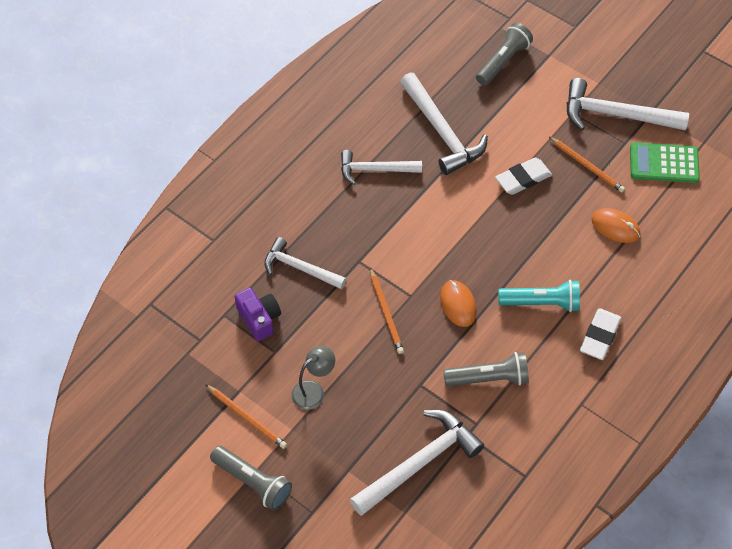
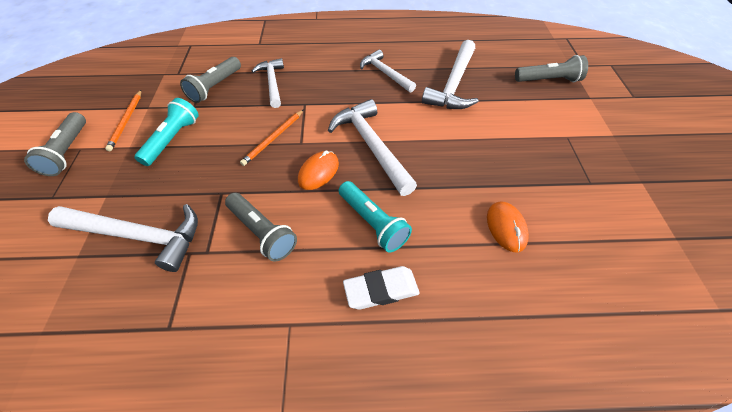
camera: 50 degrees right, 5 degrees down
purple camera [235,288,281,341] -> grey flashlight [180,57,241,103]
grey lamp [291,346,335,410] -> turquoise flashlight [135,98,199,166]
white eraser [495,158,552,195] -> none
orange pencil [549,137,625,192] -> none
white hammer [567,78,689,131] -> white hammer moved to [328,99,417,196]
green calculator [630,142,700,183] -> none

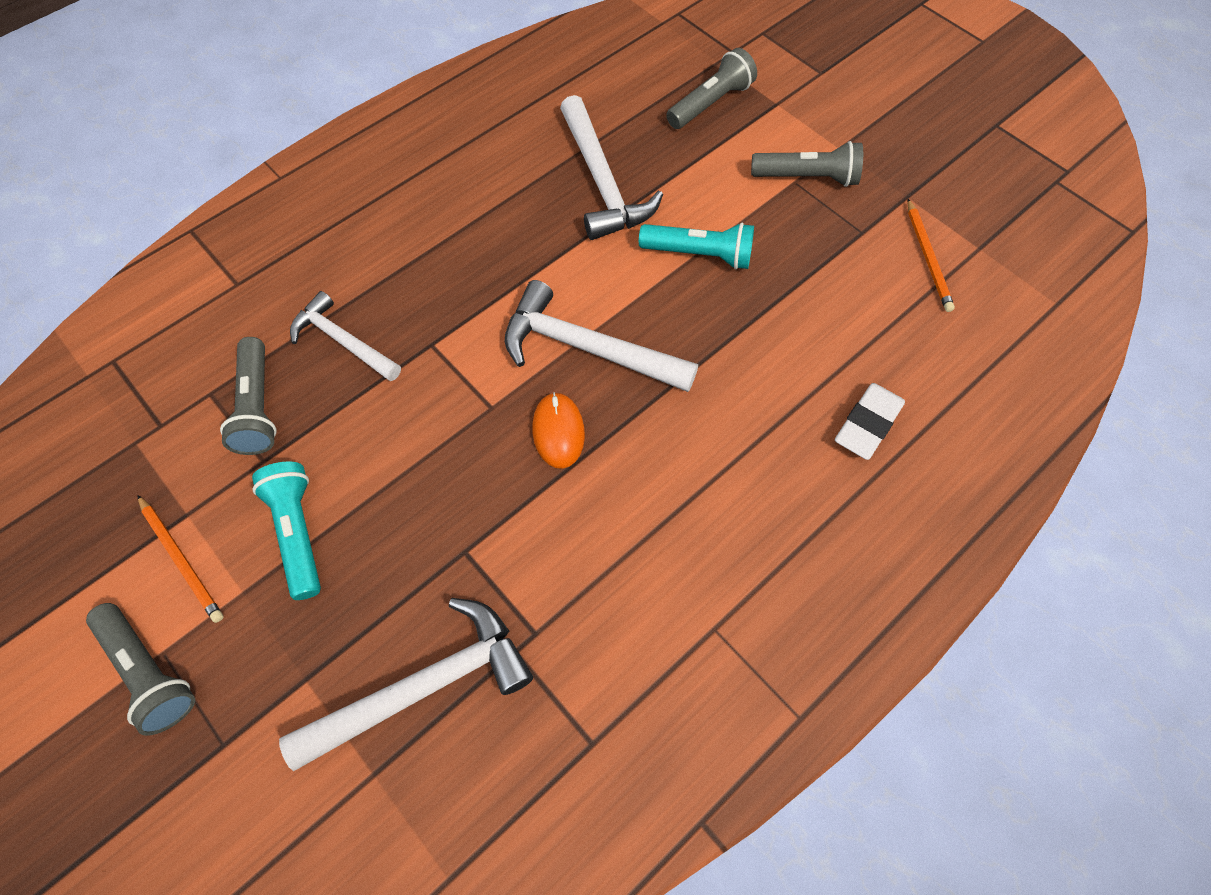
camera: 40 degrees left, 10 degrees up
grey flashlight [225,193,297,262] -> grey flashlight moved to [751,141,863,187]
orange pencil [240,109,304,166] -> orange pencil moved to [908,199,955,312]
turquoise flashlight [339,181,412,253] -> turquoise flashlight moved to [639,223,754,270]
white eraser [343,266,420,310] -> white eraser moved to [835,383,905,460]
white hammer [360,50,416,92] -> none
orange mouse [487,202,529,253] -> none

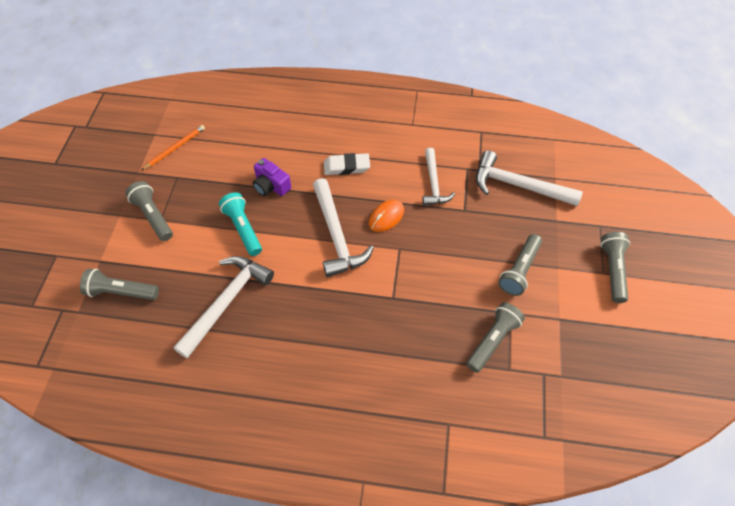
camera: 130 degrees left, 5 degrees down
orange pencil [137,495,223,623] -> none
turquoise flashlight [252,462,321,600] -> grey flashlight [498,234,542,296]
white hammer [290,291,401,381] -> white hammer moved to [423,148,455,206]
white eraser [835,383,905,460] -> white eraser moved to [324,153,370,175]
none -> purple camera [253,158,291,196]

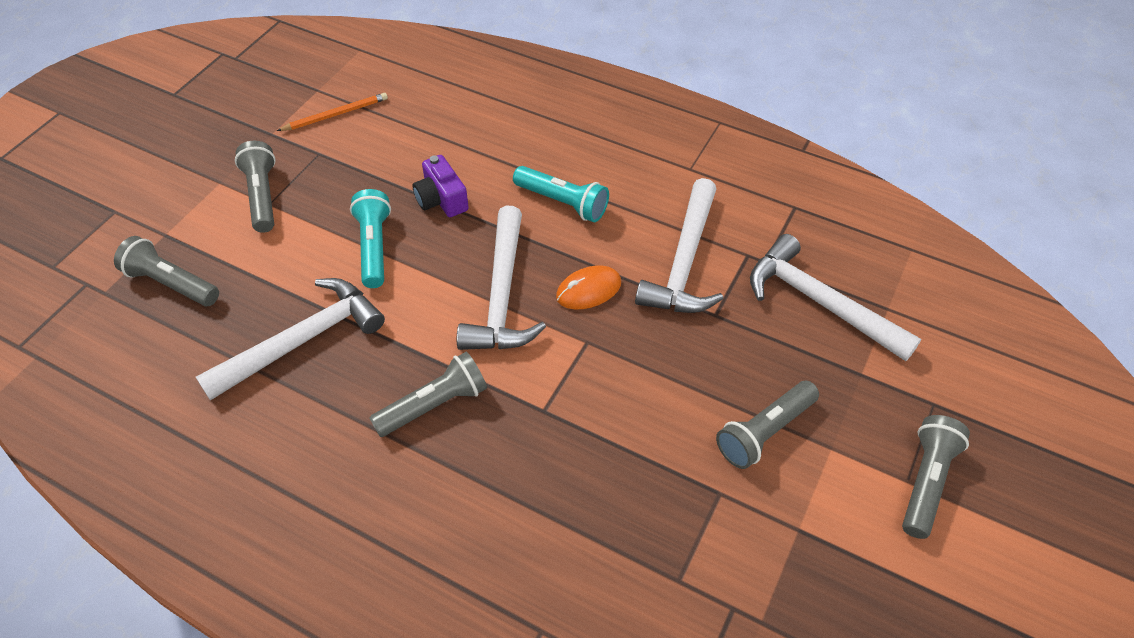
camera: 20 degrees right, 5 degrees down
white eraser [324,153,370,175] -> turquoise flashlight [513,166,609,222]
white hammer [423,148,455,206] -> white hammer [635,178,723,313], size x1.53
grey flashlight [466,302,525,373] -> grey flashlight moved to [369,352,487,437]

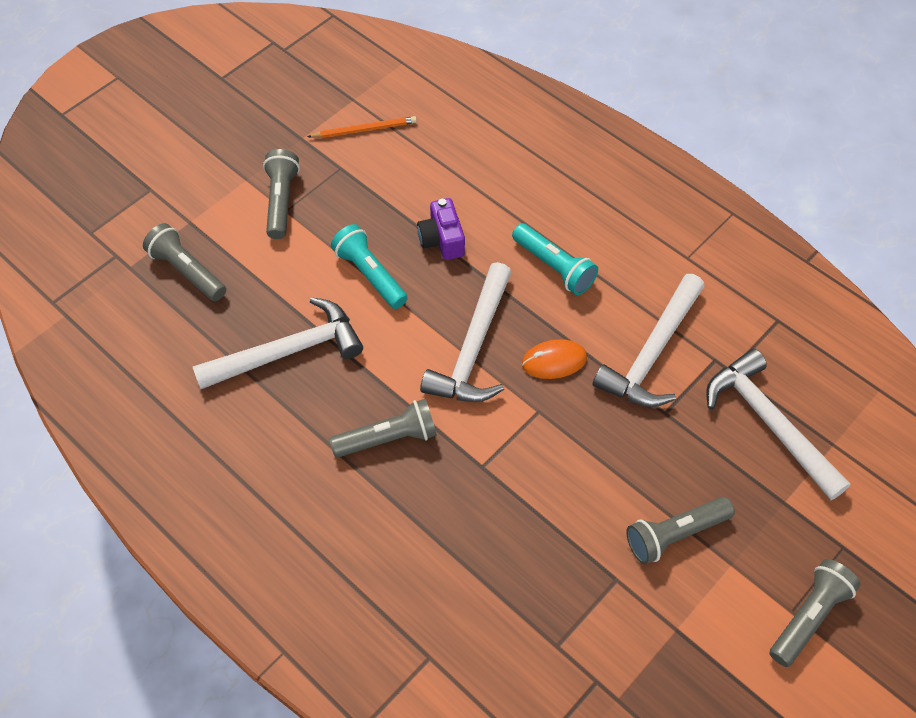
camera: 15 degrees right, 5 degrees up
turquoise flashlight [350,189,391,288] -> turquoise flashlight turned 45 degrees counterclockwise [331,224,408,309]

